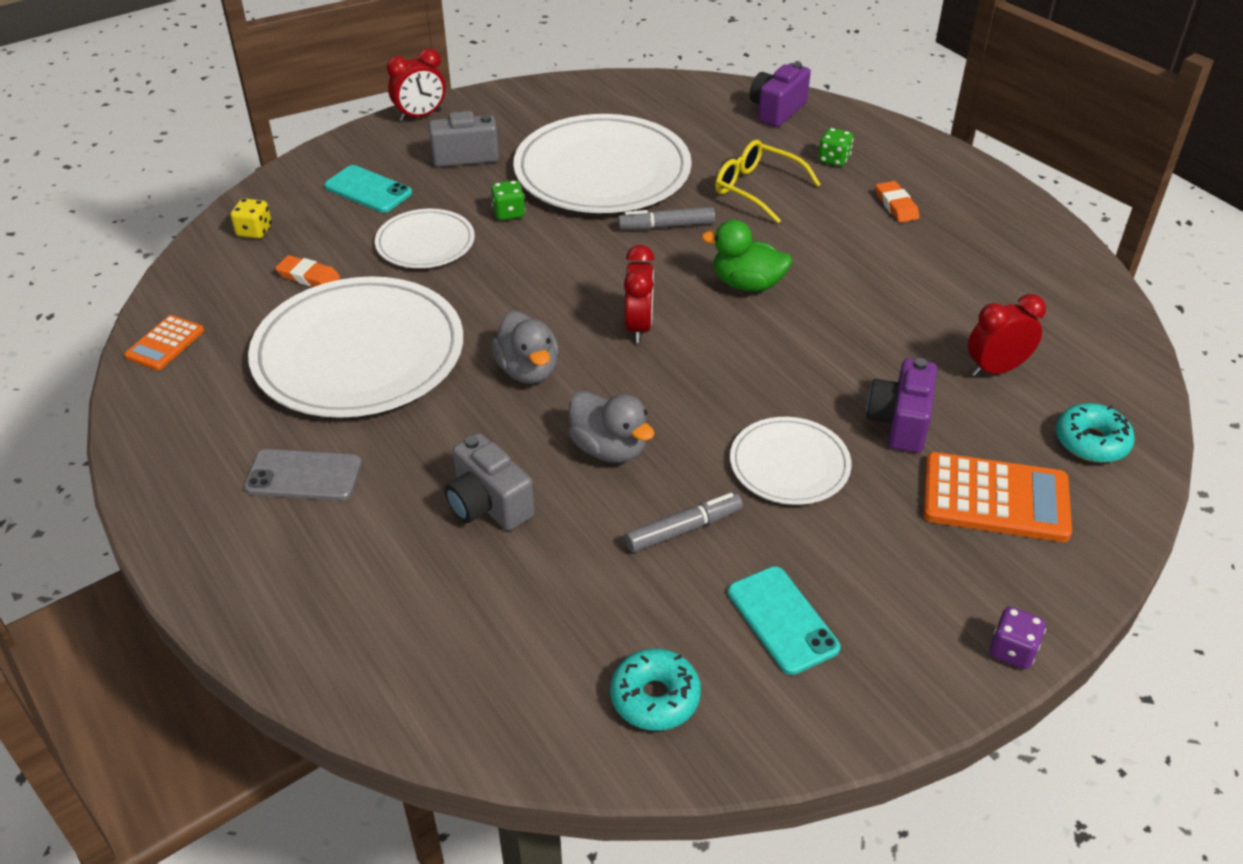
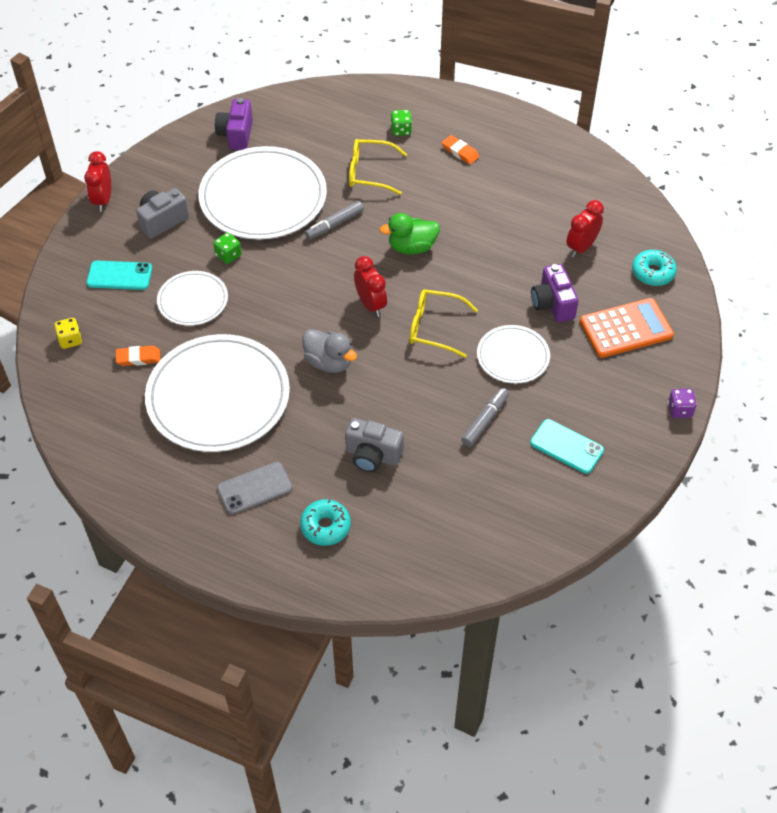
camera: 30 degrees left, 10 degrees up
orange calculator [124,315,204,370] -> none
red clock [387,48,446,121] -> red clock turned 150 degrees clockwise [84,151,111,212]
grey duck [568,391,654,463] -> none
turquoise donut [610,648,701,731] -> turquoise donut moved to [300,499,351,546]
purple camera [750,62,811,127] -> purple camera moved to [215,98,253,150]
none -> yellow glasses [409,289,478,358]

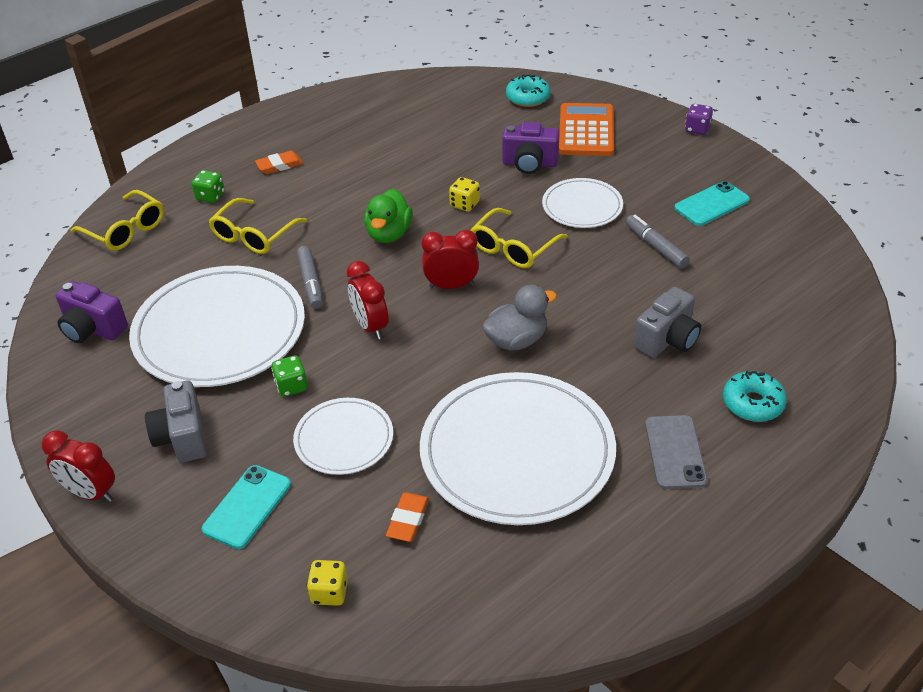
camera: 65 degrees left, 10 degrees down
red clock [566,200,604,257] -> red clock moved to [347,261,389,339]
none -> yellow glasses [71,190,164,251]
none -> yellow dice [449,177,480,212]

